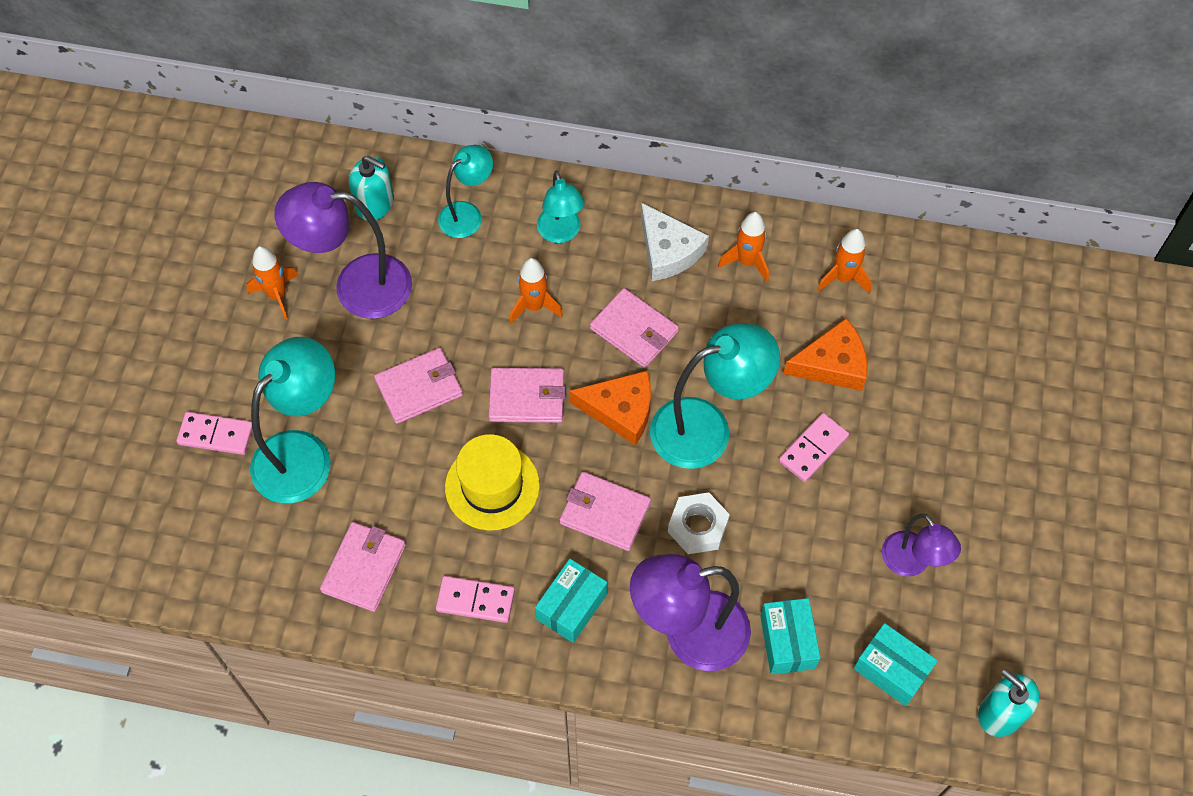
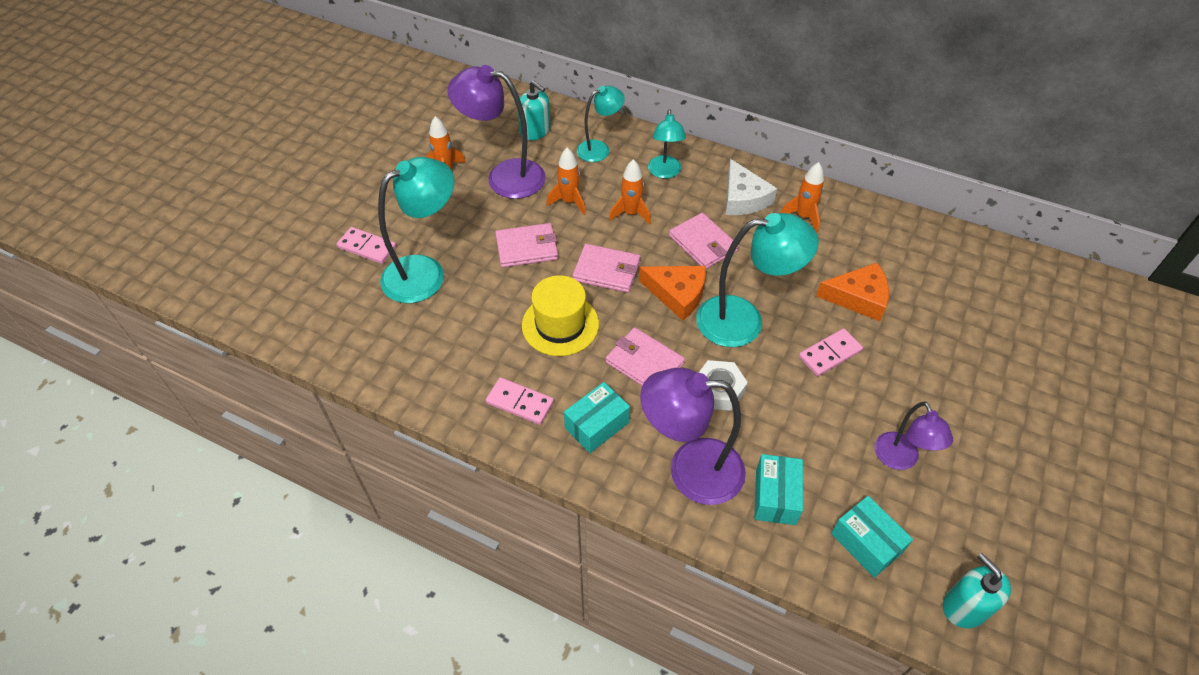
camera: 15 degrees right, 10 degrees down
pink wallet [320,522,406,612] -> none
orange rocket [817,229,871,293] -> orange rocket moved to [546,147,586,215]

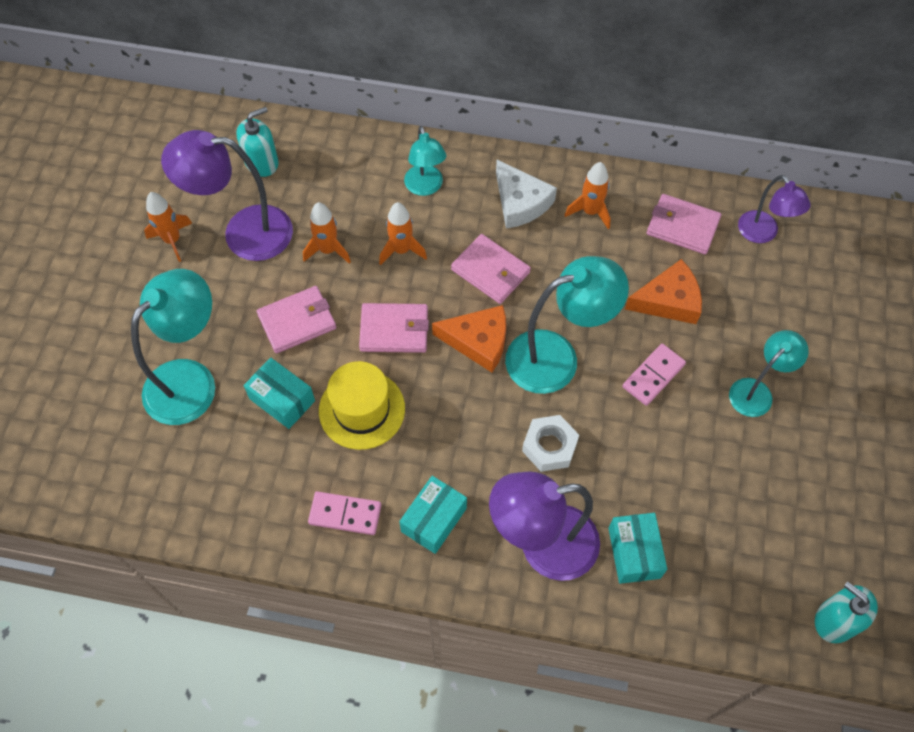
camera: 15 degrees left, 10 degrees up
pink domino [336,227,396,264] -> none
turquoise soap dispenser [518,81,551,140] -> turquoise soap dispenser turned 60 degrees counterclockwise [236,107,279,177]
turquoise lamp [577,86,625,162] -> turquoise lamp moved to [729,330,809,417]
pink wallet [606,327,685,386] -> pink wallet moved to [647,194,721,255]
turquoise box [831,496,913,578] -> turquoise box moved to [244,357,315,429]
purple lamp [875,401,953,470] -> purple lamp moved to [738,175,811,243]

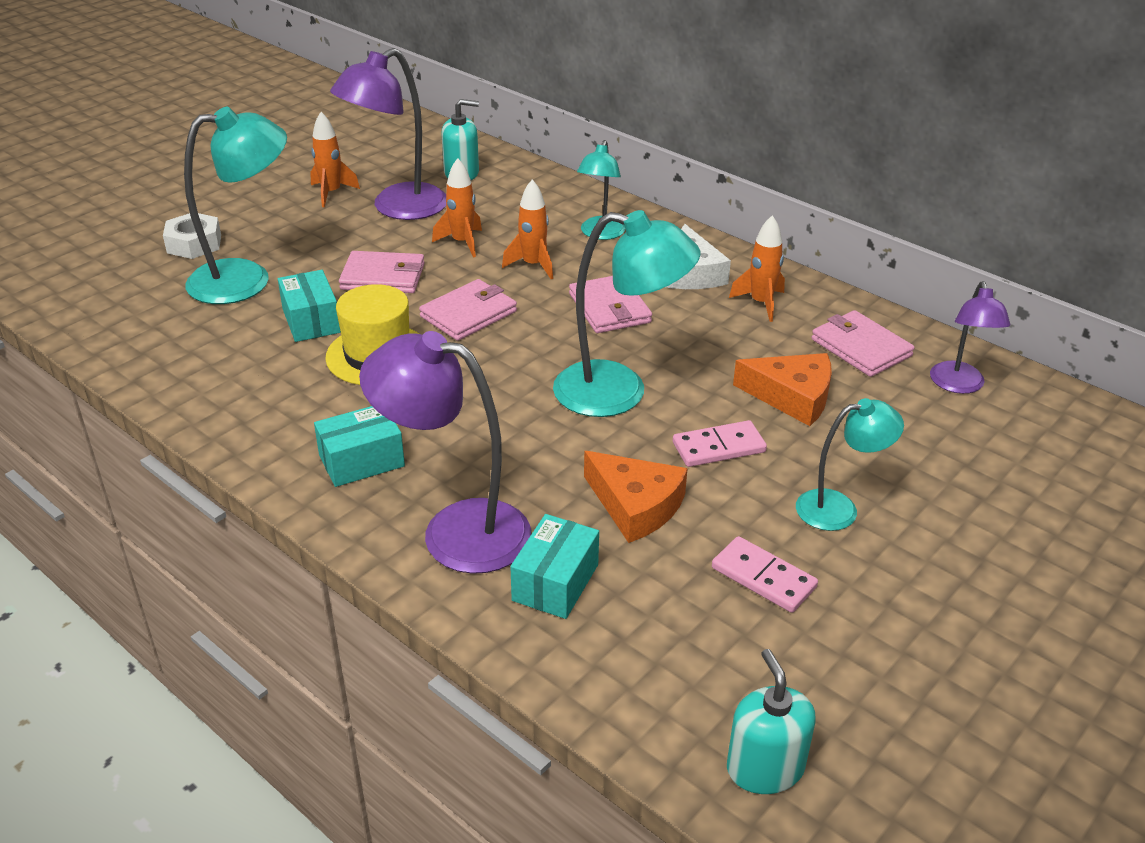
camera: 30 degrees right, 25 degrees down
purple lamp [161,130,293,261] -> purple lamp turned 75 degrees counterclockwise [330,48,446,220]
pink domino [308,491,381,535] -> pink domino moved to [712,536,818,613]
pink wallet [359,303,429,353] -> pink wallet turned 75 degrees counterclockwise [419,279,517,341]
orange cheese [432,305,506,372] -> orange cheese moved to [584,451,688,543]
white nut [522,415,579,472] -> white nut moved to [163,213,221,259]

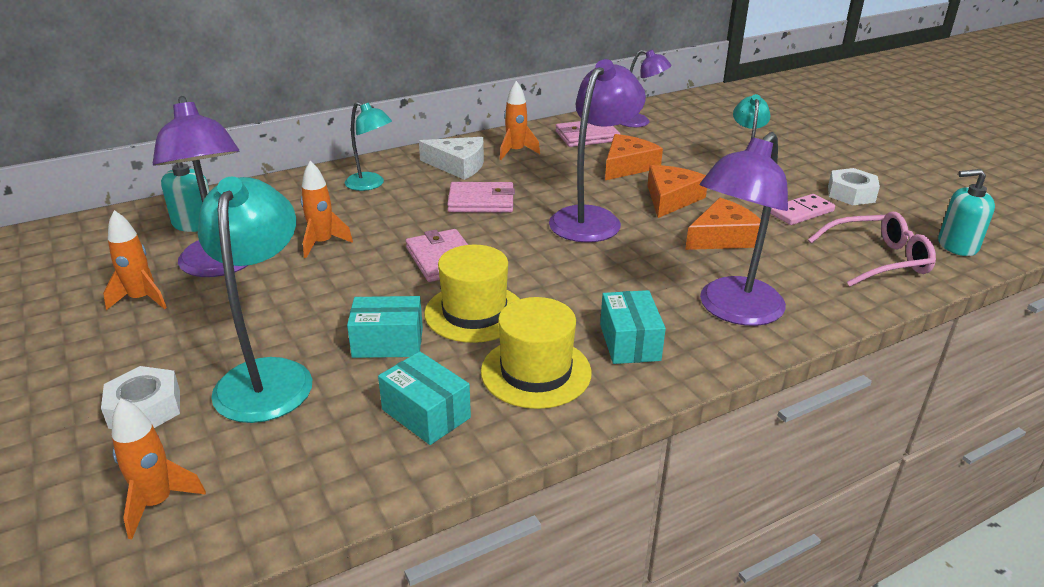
camera: 70 degrees left, 5 degrees down
pink wallet [339,251,425,293] -> none
orange rocket [502,179,553,279] -> orange rocket moved to [112,399,206,539]
turquoise box [510,514,599,619] -> turquoise box moved to [378,351,471,445]
turquoise lamp [553,210,701,417] -> purple lamp [549,59,646,243]
pink domino [673,420,767,467] -> orange cheese [648,165,707,218]
none -> yellow hat [481,297,592,409]
none -> pink glasses [808,211,936,287]
none -> white nut [828,168,880,205]

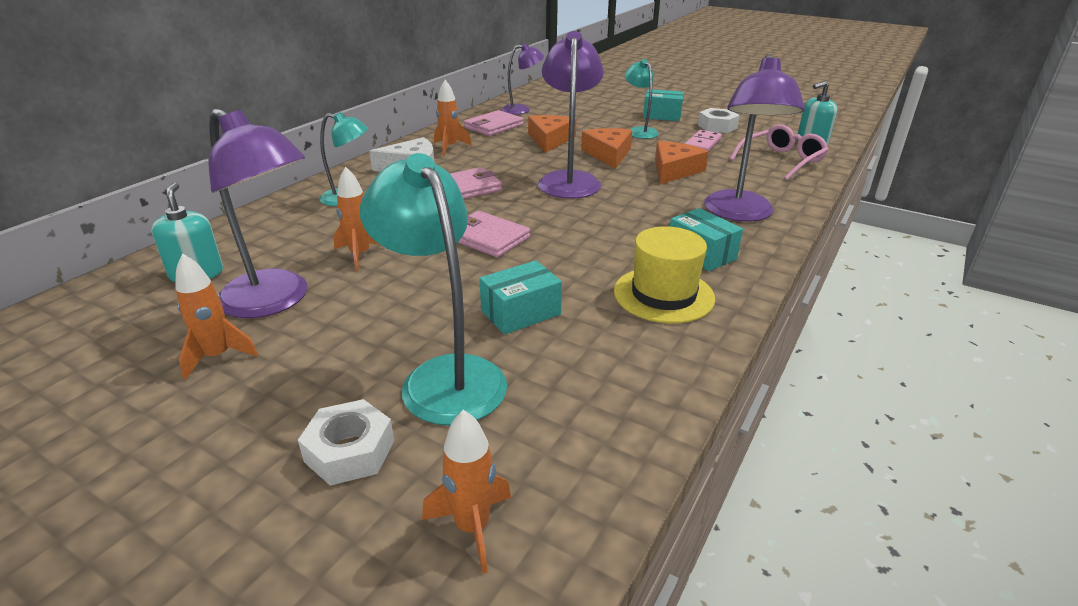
camera: 30 degrees left, 0 degrees up
turquoise box [378,351,471,445] -> turquoise box moved to [643,89,684,121]
yellow hat [424,245,519,343] -> none

